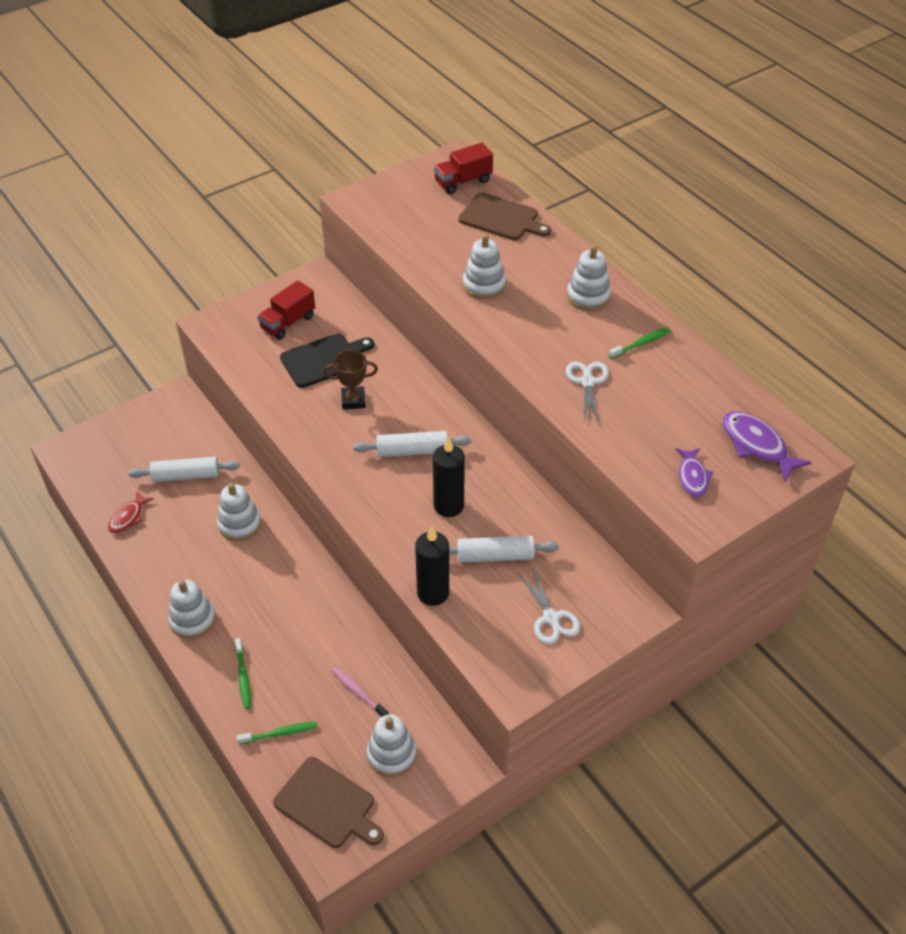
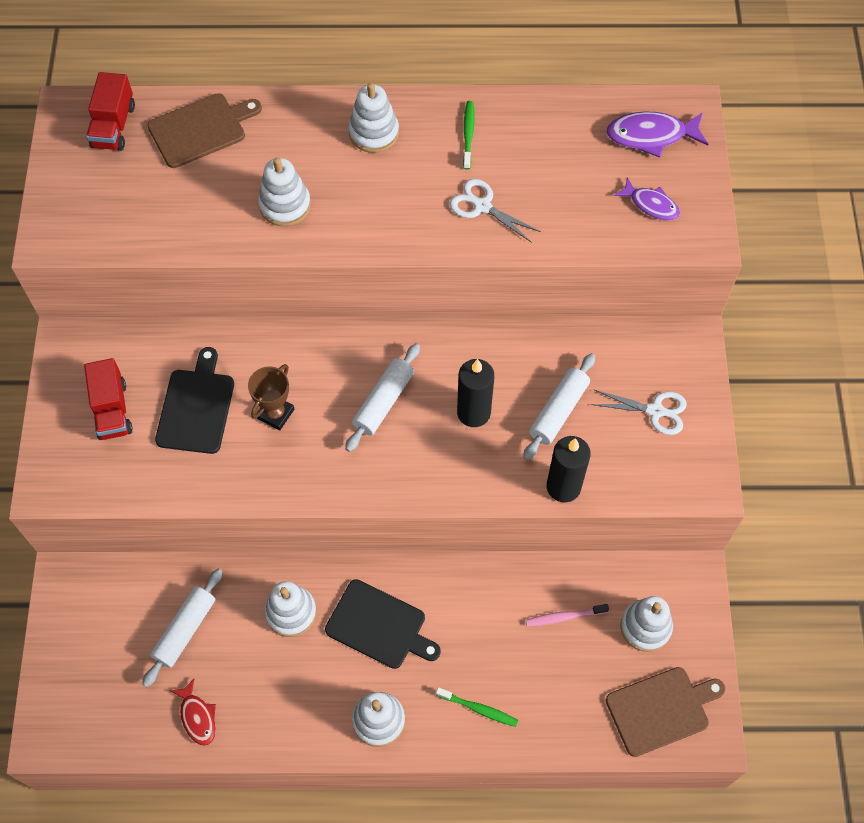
camera: 55 degrees left, 15 degrees up
green toothbrush [236,721,318,744] -> none
none -> black cutting board [325,579,441,669]

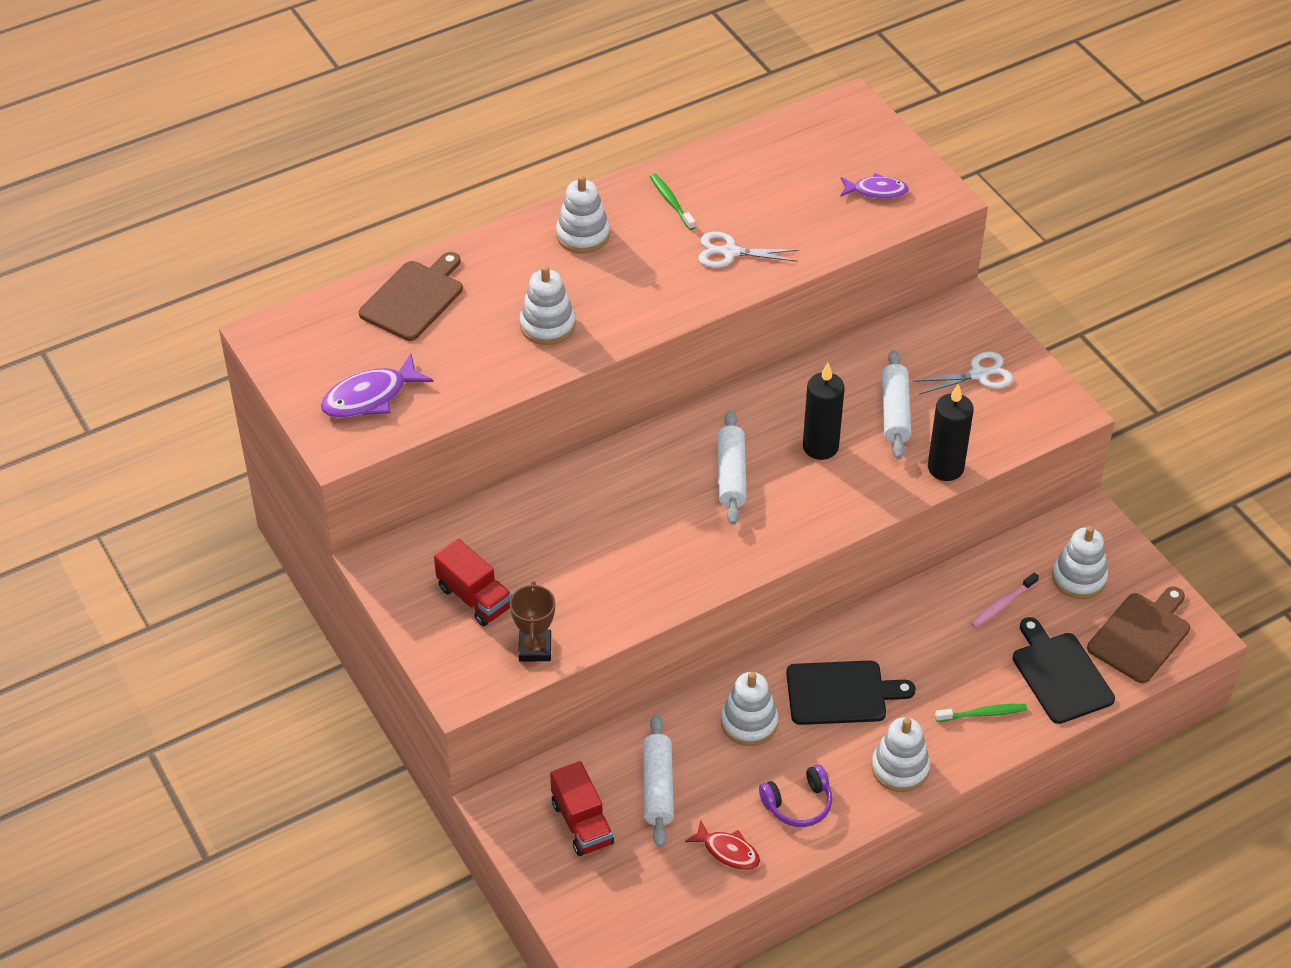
camera: 30 degrees left, 15 degrees down
red truck [86,72,135,151] -> red truck moved to [550,761,614,856]
black cutting board [155,347,234,454] -> black cutting board moved to [1012,617,1115,724]
brown trophy [248,364,294,431] -> brown trophy moved to [510,581,555,662]
purple fish [606,112,708,158] -> purple fish moved to [321,354,433,418]
none -> purple headphones [759,765,832,827]

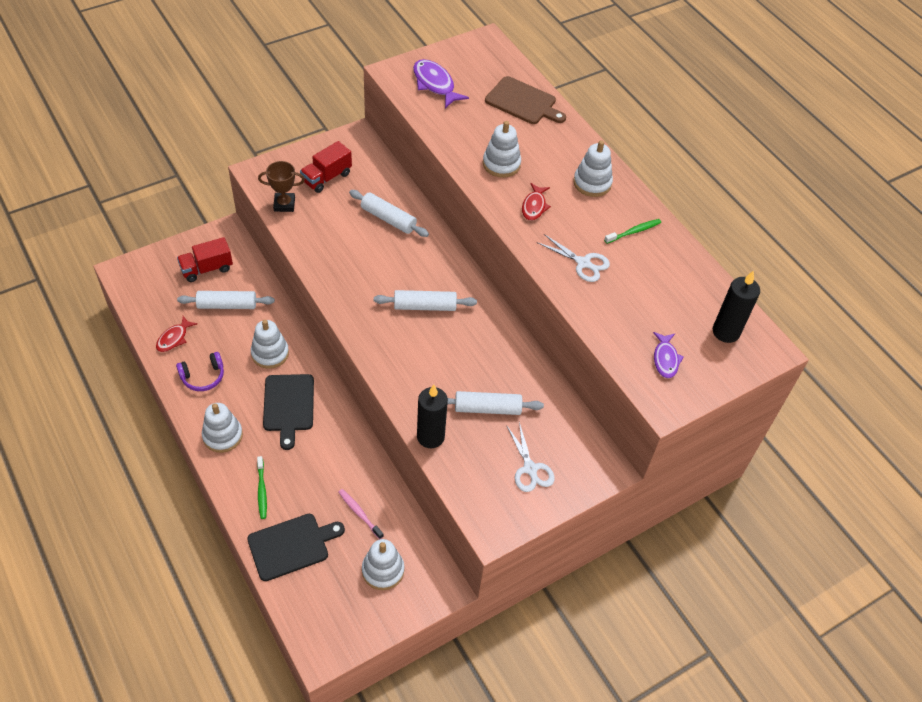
camera: 85 degrees right, 5 degrees up
white scissors [698,232,799,268] -> white scissors turned 120 degrees clockwise [537,234,610,282]
purple headphones [759,765,832,827] -> purple headphones turned 90 degrees counterclockwise [176,352,224,391]
black candle [803,363,845,460] -> black candle moved to [713,270,760,343]
brown cutting board [1087,586,1190,683] -> none
none -> white rolling pin [349,190,429,237]
none -> red fish [522,183,551,221]

